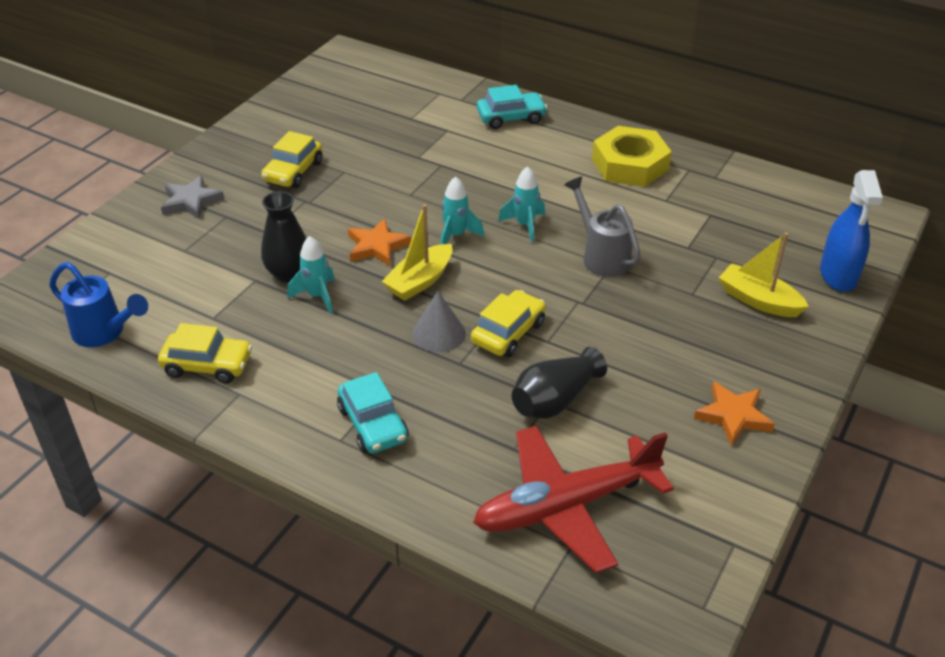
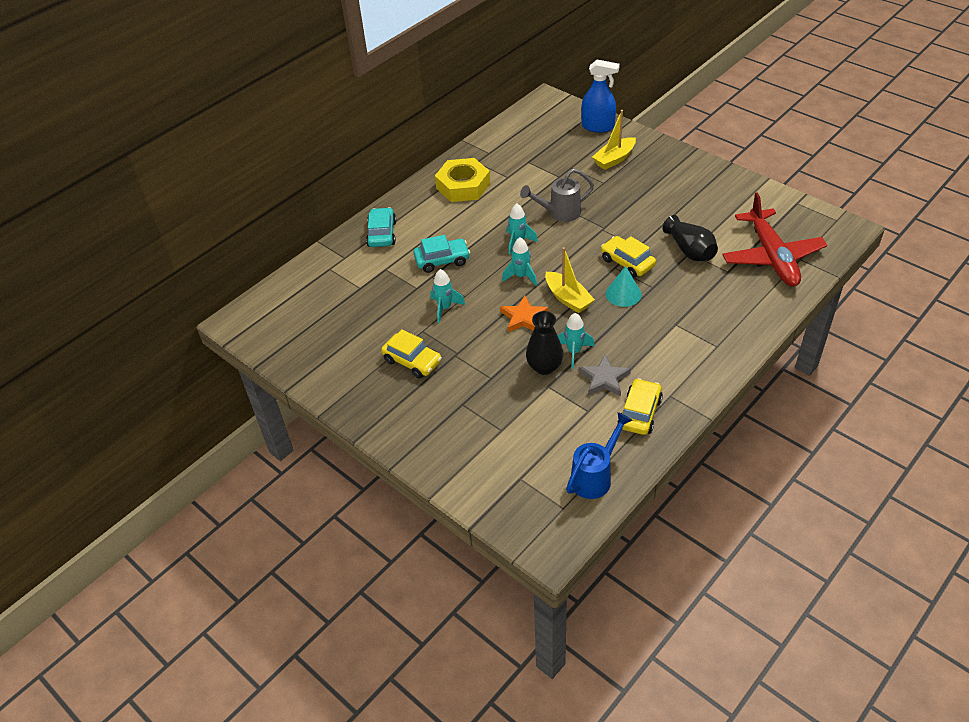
camera: 75 degrees left, 5 degrees up
grey star [161,175,224,219] -> grey star moved to [579,355,631,397]
turquoise car [337,372,409,453] -> turquoise car moved to [414,235,470,273]
grey cone [412,291,466,352] -> turquoise cone [606,266,642,307]
orange star [694,381,775,446] -> none
none -> turquoise rocket [431,269,465,323]

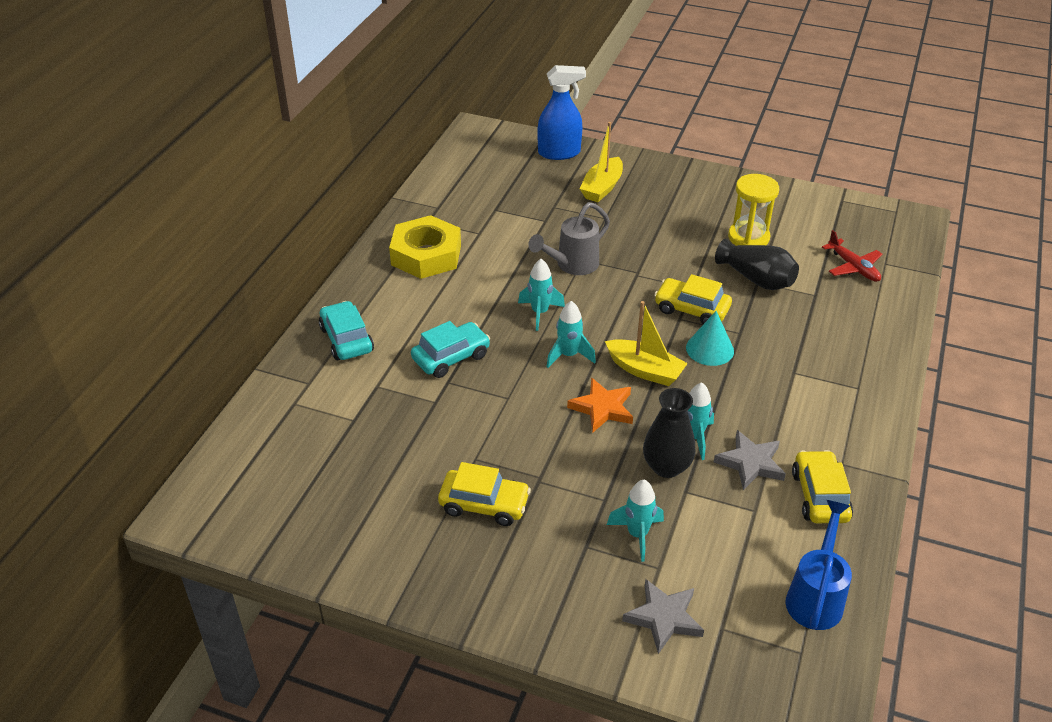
camera: 25 degrees left, 5 degrees down
turquoise rocket [431,269,465,323] -> turquoise rocket moved to [607,480,664,562]
red plane [722,192,827,286] -> red plane [822,230,882,282], size x0.50
none -> grey star [622,579,704,654]
none -> yellow hourglass [728,174,779,246]

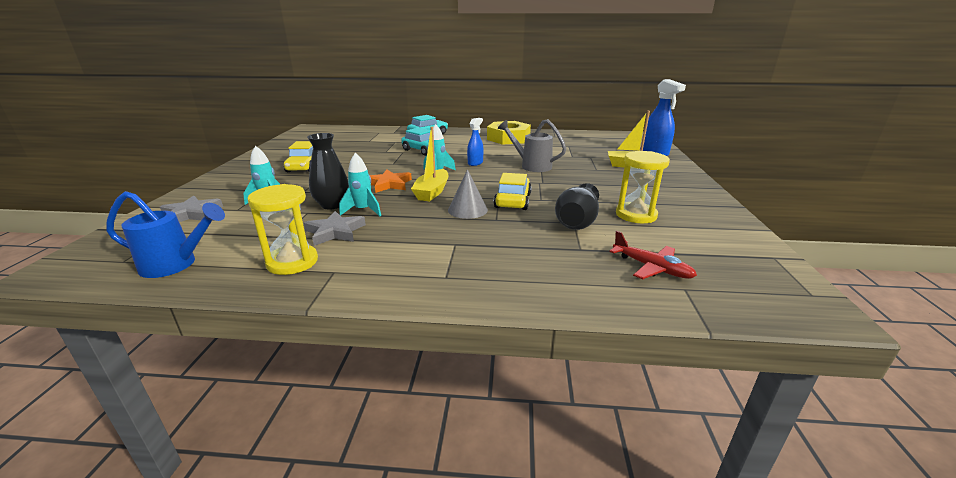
camera: 75 degrees right, 15 degrees down
turquoise rocket [518,259,565,331] -> blue spray bottle [467,118,484,166]
turquoise cone [686,311,734,366] -> grey cone [448,169,488,219]
yellow car [792,450,853,523] -> yellow hourglass [247,184,318,275]
red plane [822,230,882,282] -> red plane turned 90 degrees counterclockwise [609,231,697,279]

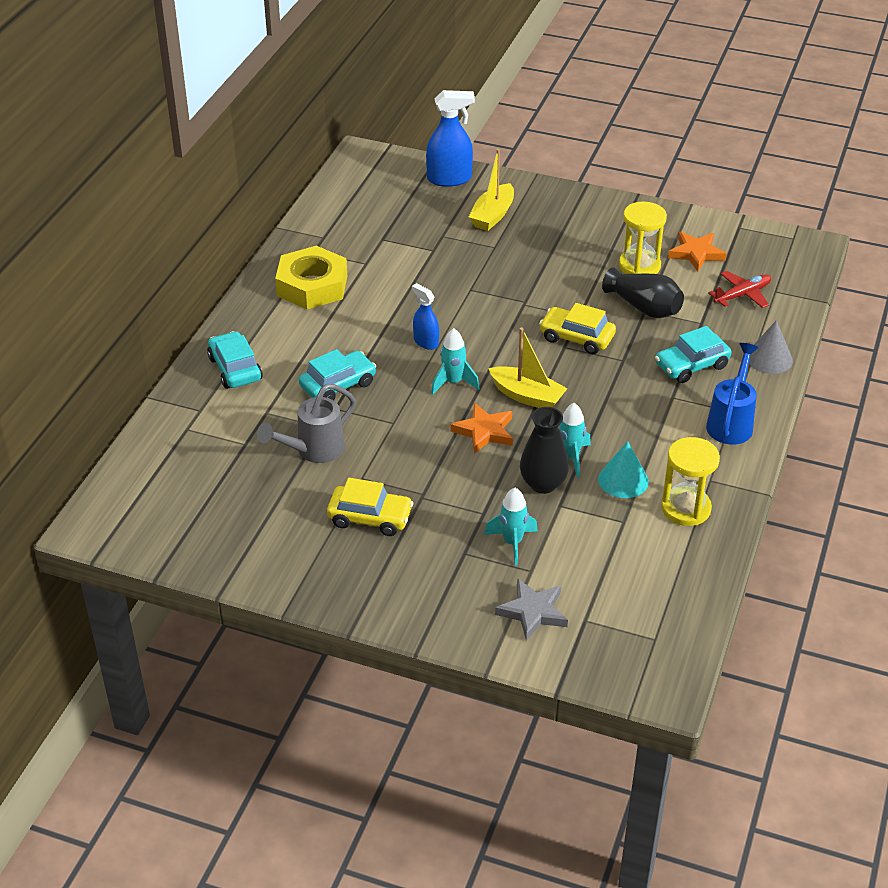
camera: 75 degrees left, 15 degrees up
blue watering can [106,191,225,278] -> blue watering can moved to [706,343,759,445]
grey star [304,211,366,246] -> turquoise cone [598,441,649,498]
grey cone [448,169,488,219] -> grey cone moved to [749,320,793,374]
grey watering can [498,119,566,172] -> grey watering can moved to [257,384,356,463]
none -> turquoise car [655,326,732,383]
none -> orange star [668,232,727,271]

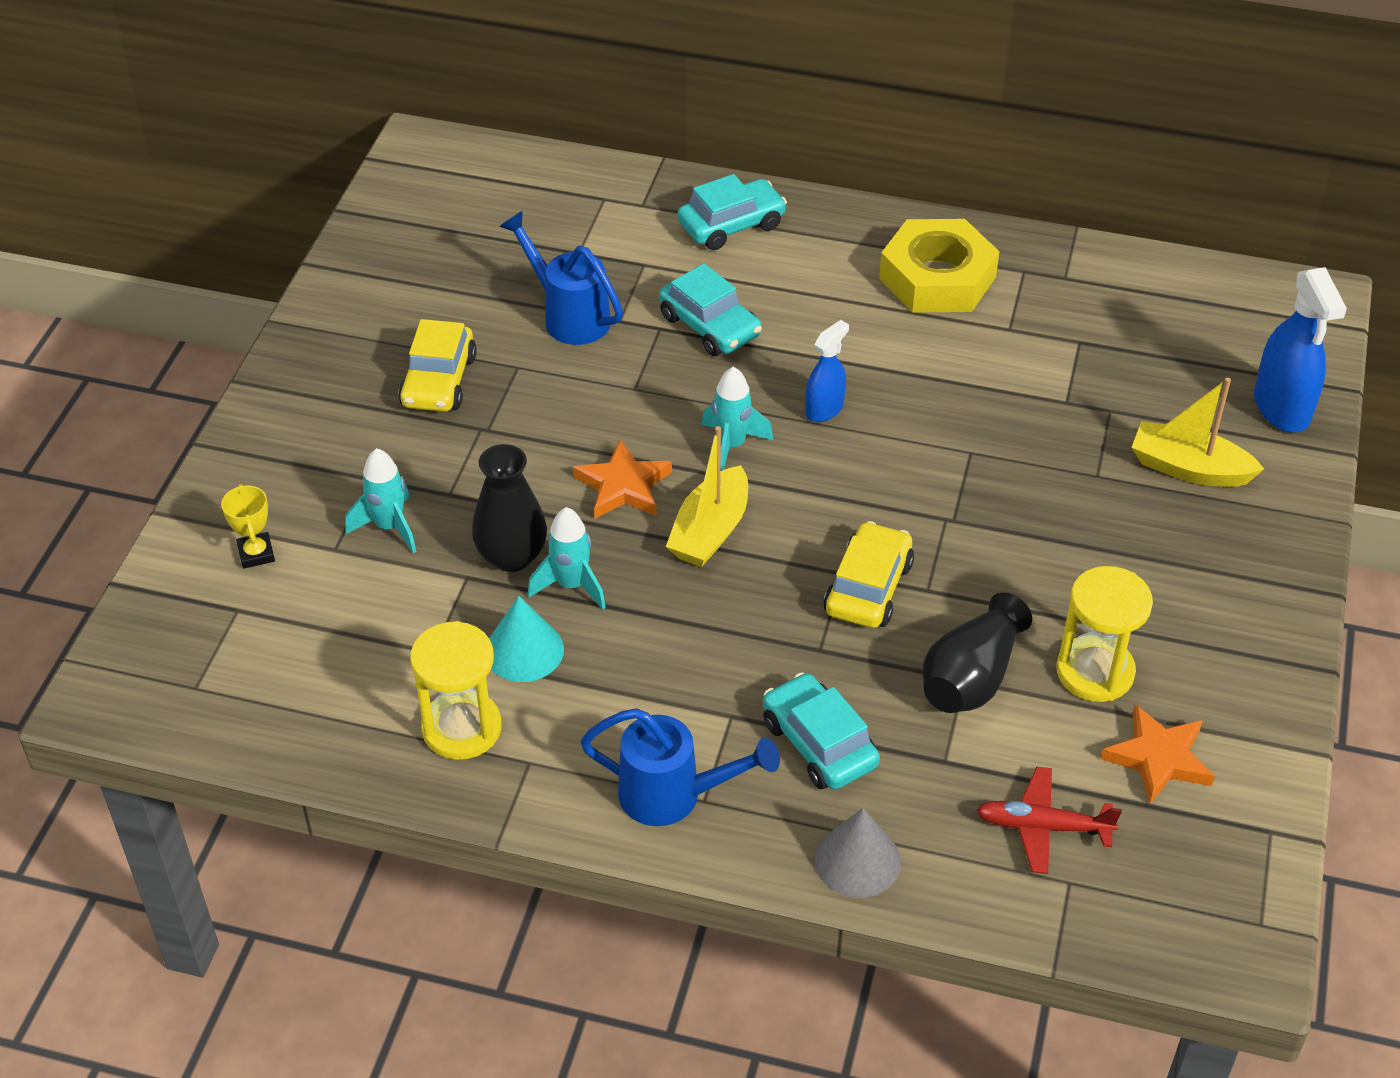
camera: 85 degrees right, 5 degrees up
grey watering can [257,384,356,463] -> blue watering can [499,211,623,345]
grey star [495,578,568,641] -> yellow trophy [221,484,275,569]
red plane [708,271,771,308] -> red plane turned 135 degrees clockwise [976,767,1122,874]

